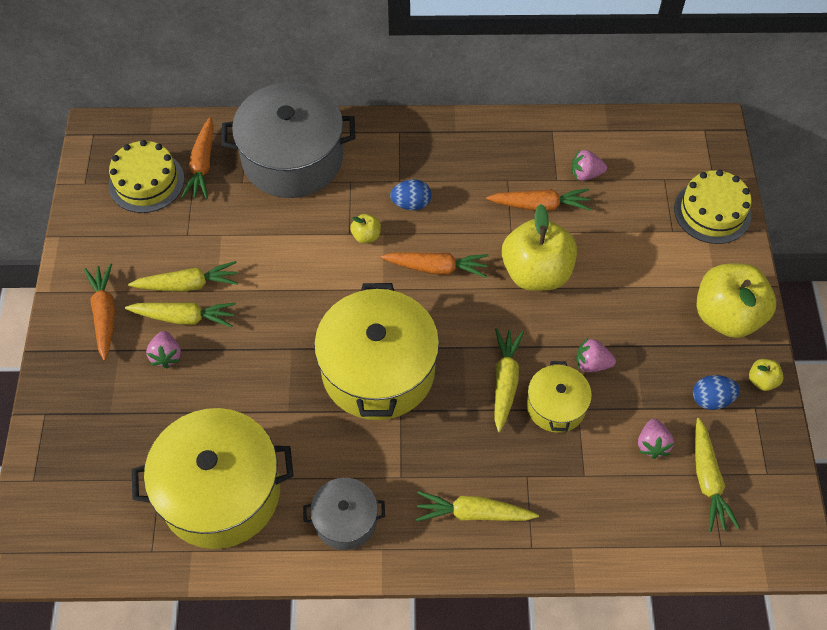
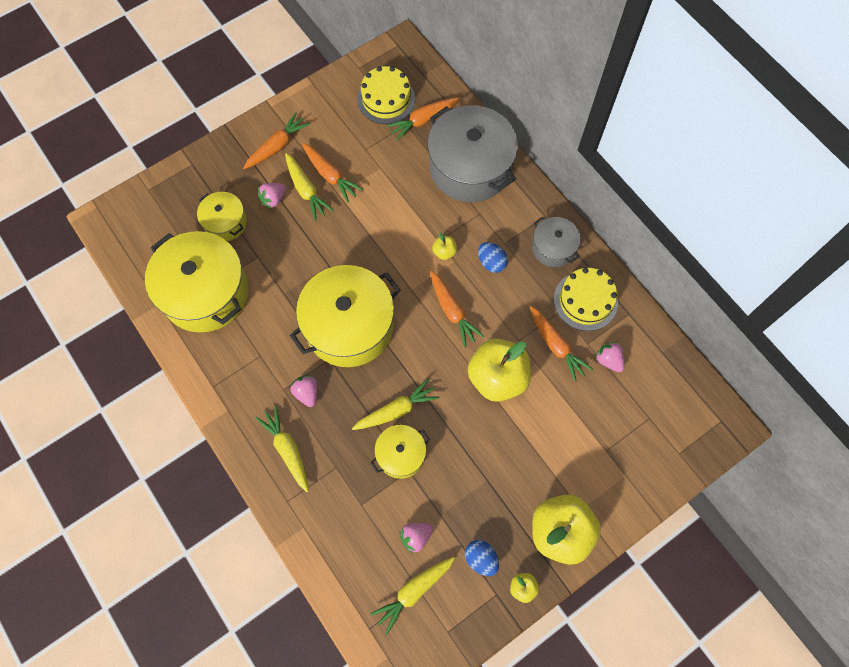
camera: 55 degrees right, 10 degrees up
yellow carrot [128,261,238,292] -> orange carrot [302,143,363,203]
grey pot [303,478,385,550] -> grey pot moved to [532,217,581,267]
pink strawberry [576,338,616,372] -> pink strawberry moved to [290,375,317,407]
yellow cake [674,170,751,244] -> yellow cake moved to [554,268,618,331]
none -> yellow pot [197,192,247,241]

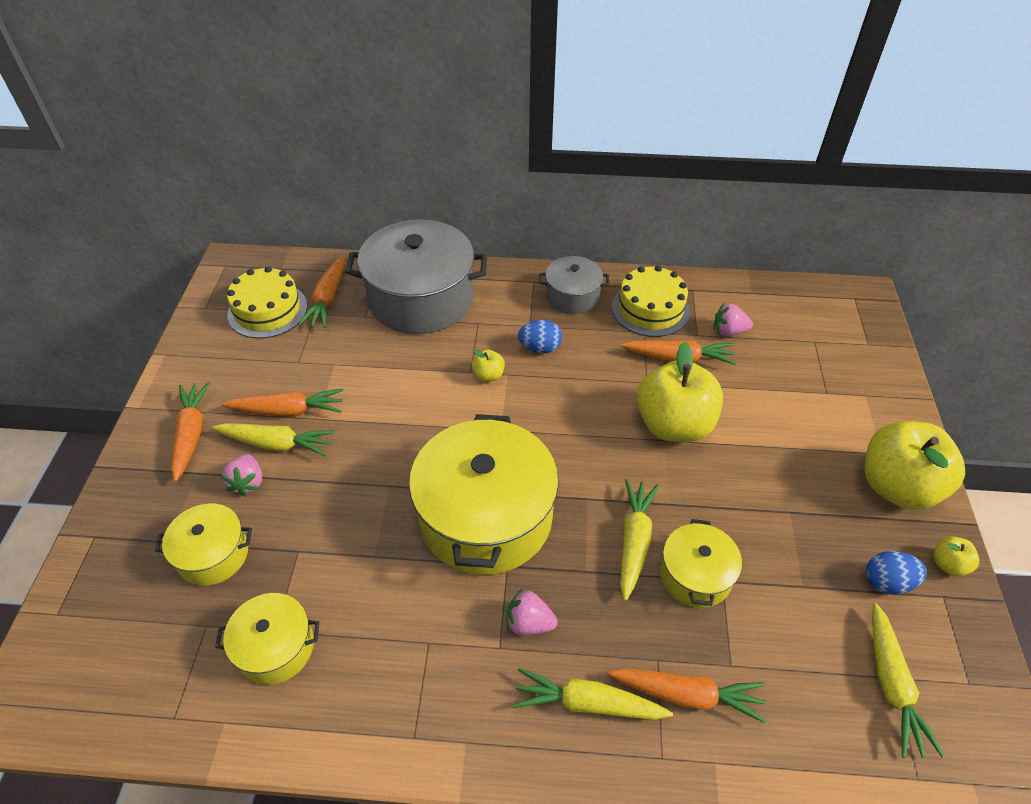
camera: 50 degrees left, 20 degrees down
yellow pot [145,231,248,333] -> yellow pot [215,593,319,685], size x0.51
pink strawberry [399,523,433,553] -> none
orange carrot [430,271,484,347] -> orange carrot moved to [608,668,766,723]

